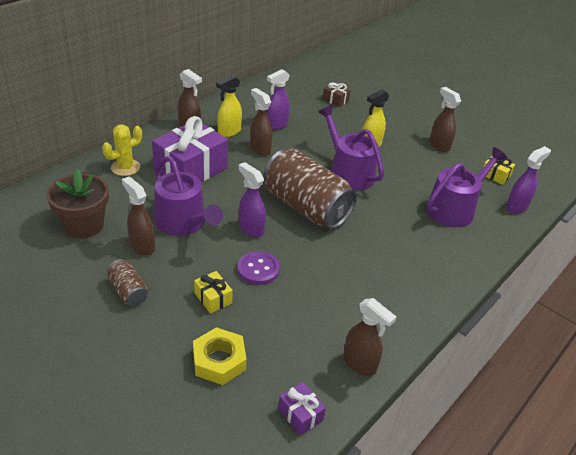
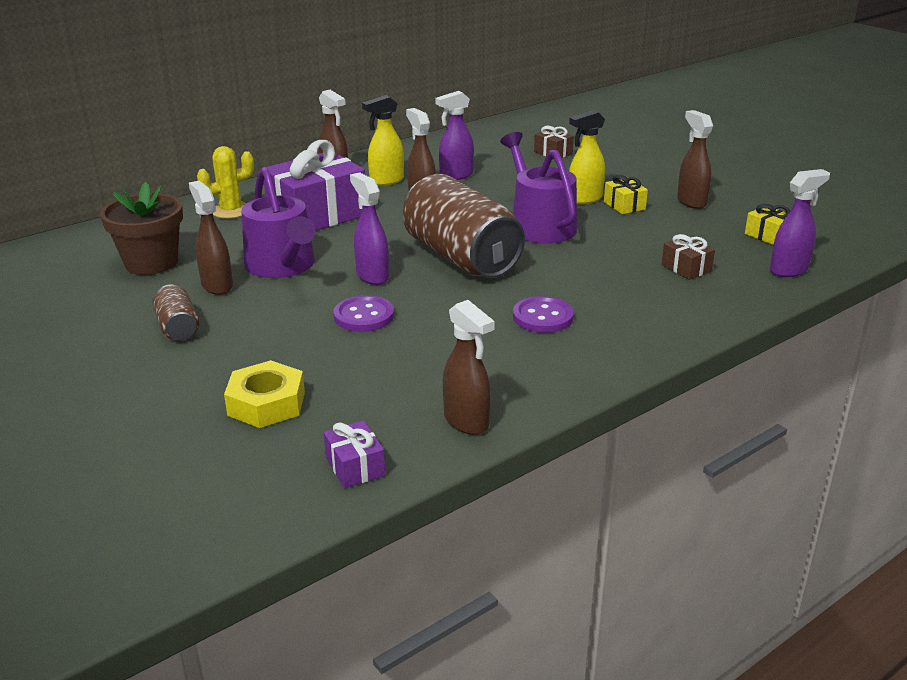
camera: 15 degrees right, 10 degrees down
yellow gift [194,271,233,313] -> yellow gift moved to [604,175,648,214]
purple watering can [426,147,507,227] -> brown gift [661,234,715,280]
none -> purple button [513,296,574,333]

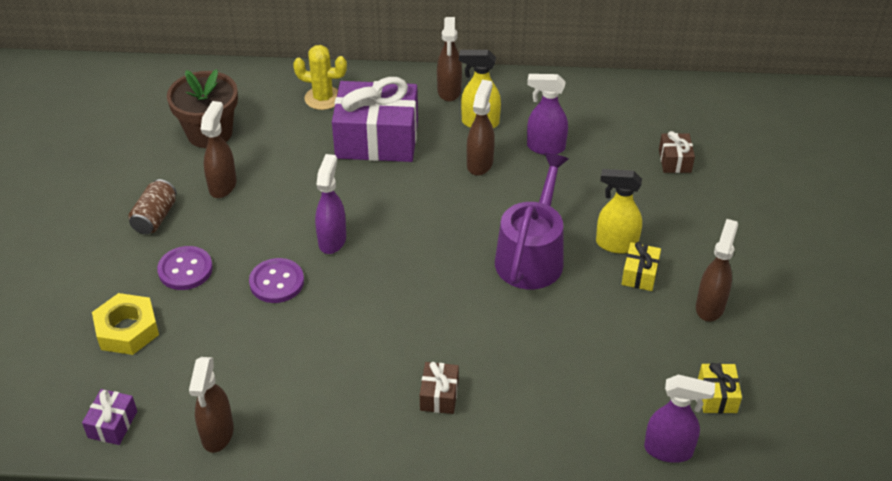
camera: 40 degrees right, 15 degrees up
purple watering can [241,167,316,278] -> none
brown can [403,174,525,278] -> none
purple button [513,296,574,333] -> purple button moved to [157,246,213,290]
brown gift [661,234,715,280] -> brown gift moved to [420,362,459,414]

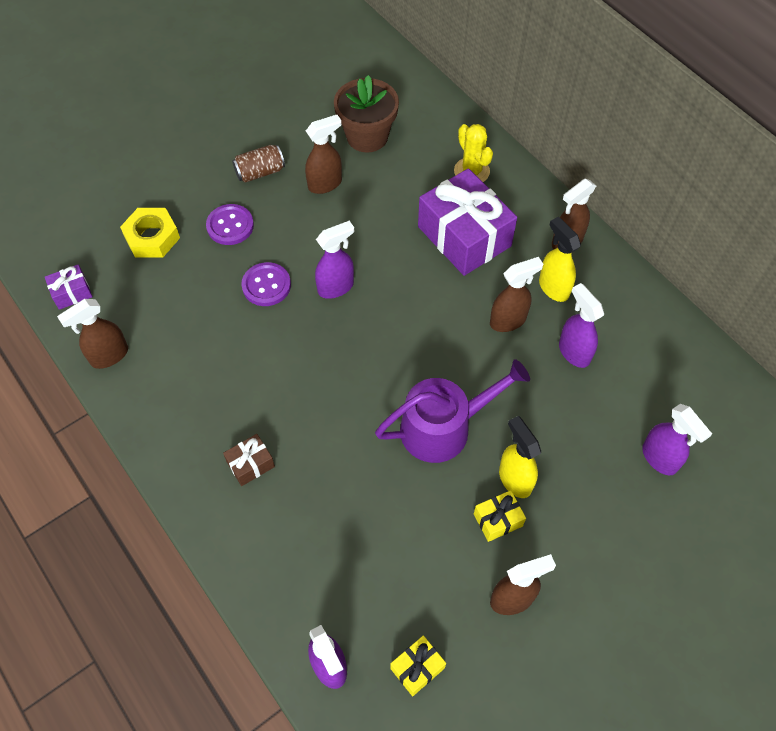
camera: 50 degrees right, 15 degrees up
brown gift [659,131,695,173] -> purple spray bottle [642,404,712,475]

